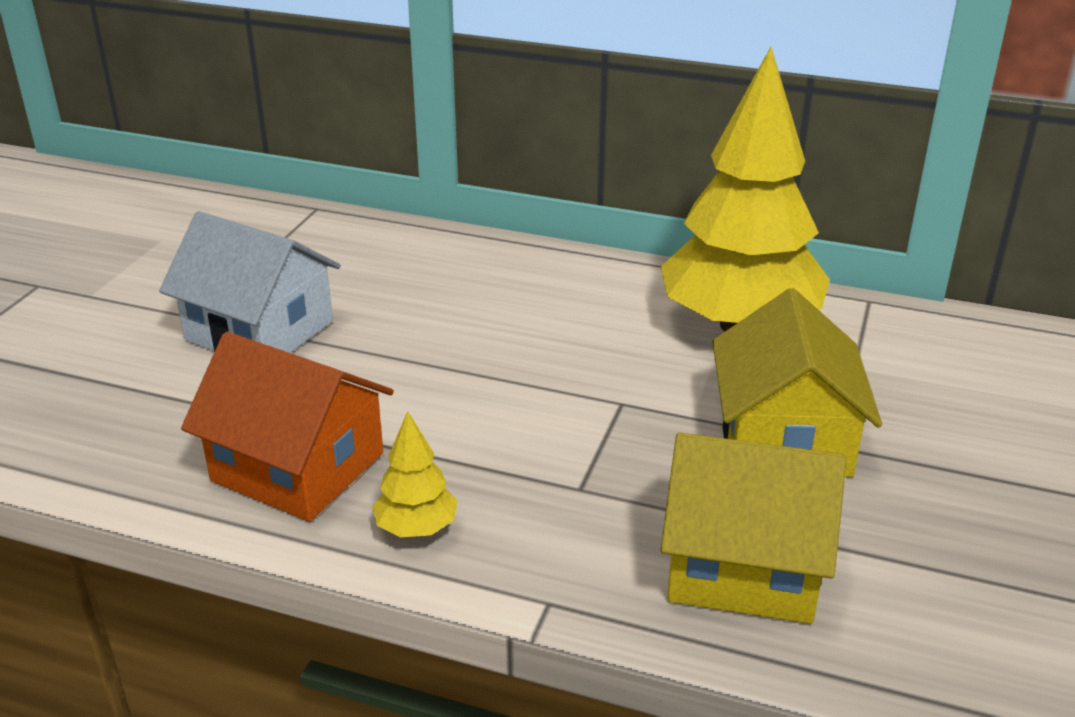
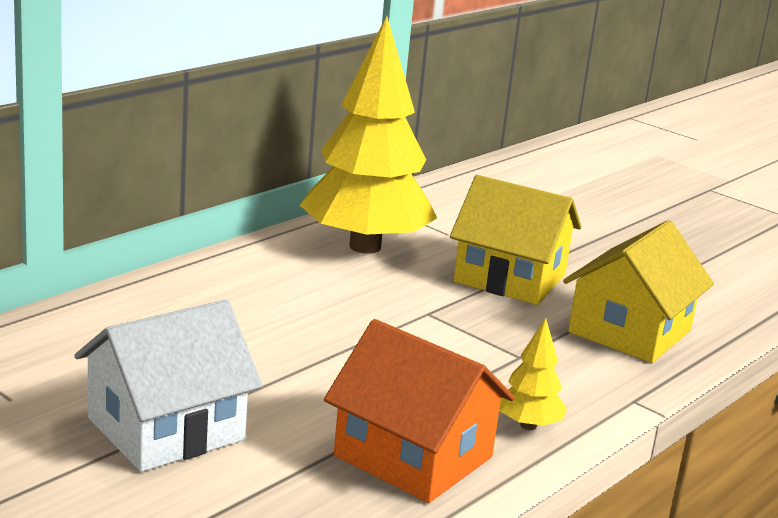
camera: 70 degrees left, 10 degrees down
orange house [181,332,394,522] -> orange house turned 75 degrees clockwise [324,319,515,503]

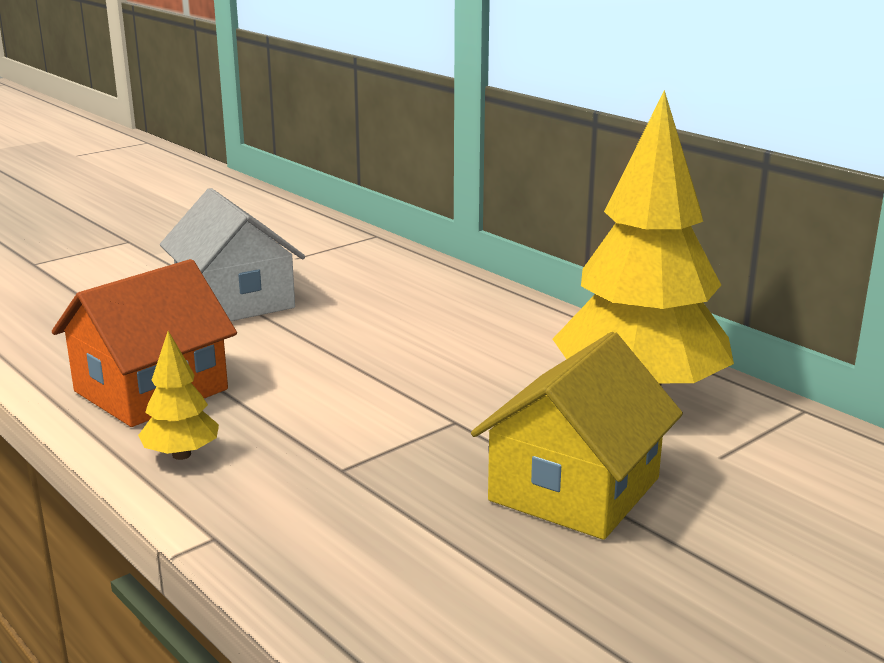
camera: 100 degrees right, 0 degrees up
yellow house [563,220,714,363] -> none

